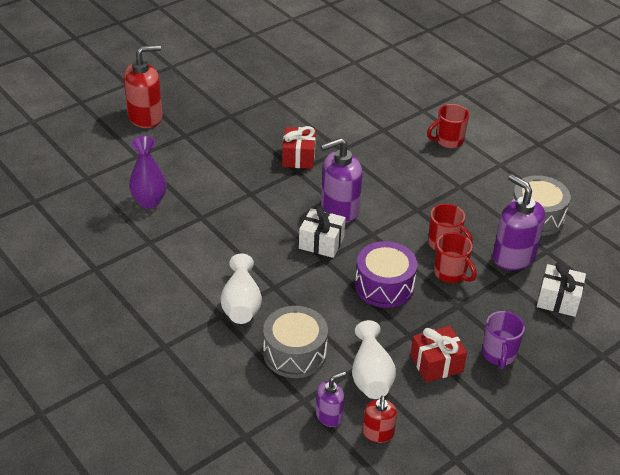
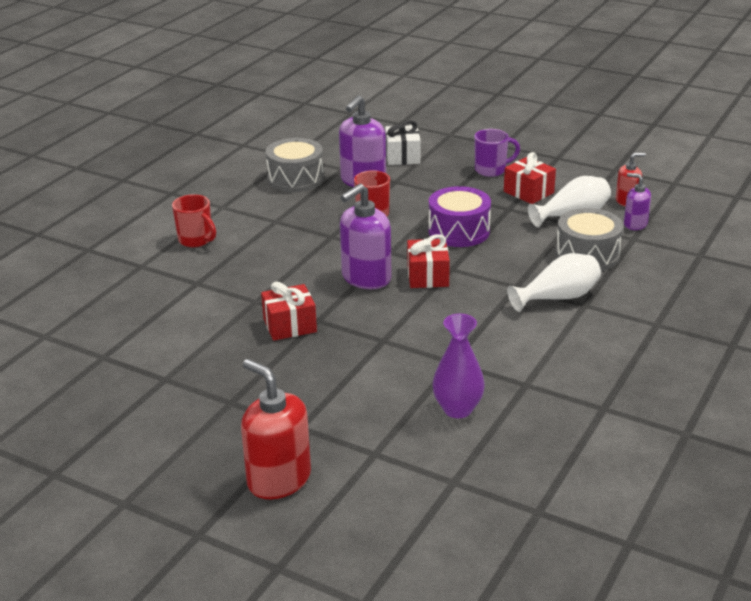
camera: 110 degrees left, 10 degrees down
white gift [299,206,346,258] -> red gift [407,234,450,288]
purple soap dispenser [321,138,363,223] -> purple soap dispenser turned 90 degrees clockwise [340,184,392,289]
red mug [434,232,477,283] -> none

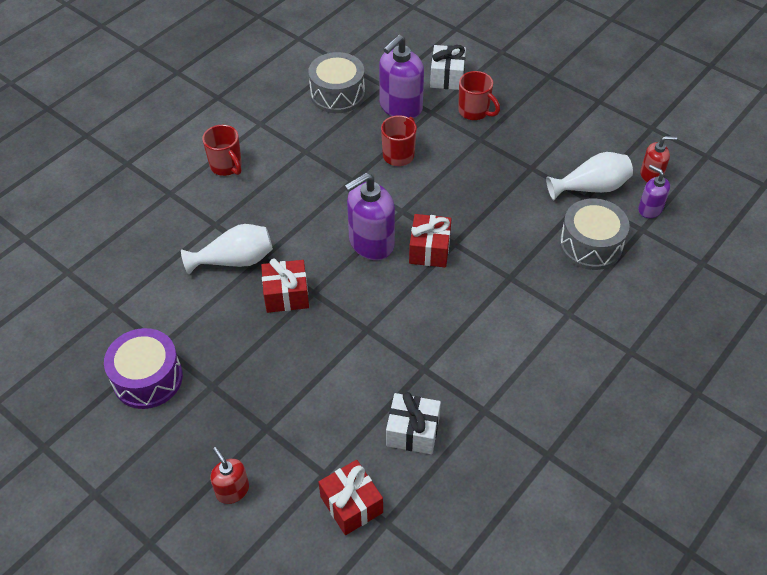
camera: 10 degrees right, 20 degrees up
red soap dispenser [241,359,311,499] -> red soap dispenser [210,447,249,504], size x0.56
purple drum [428,186,491,247] -> purple drum moved to [104,328,183,409]
purple vase [433,314,485,418] -> white gift [386,392,441,454]
purple mug [474,129,520,177] -> none
red gift [504,152,556,204] -> red gift moved to [319,460,383,535]
white vase [507,253,601,312] -> white vase moved to [181,224,273,275]
none -> red mug [458,71,500,120]

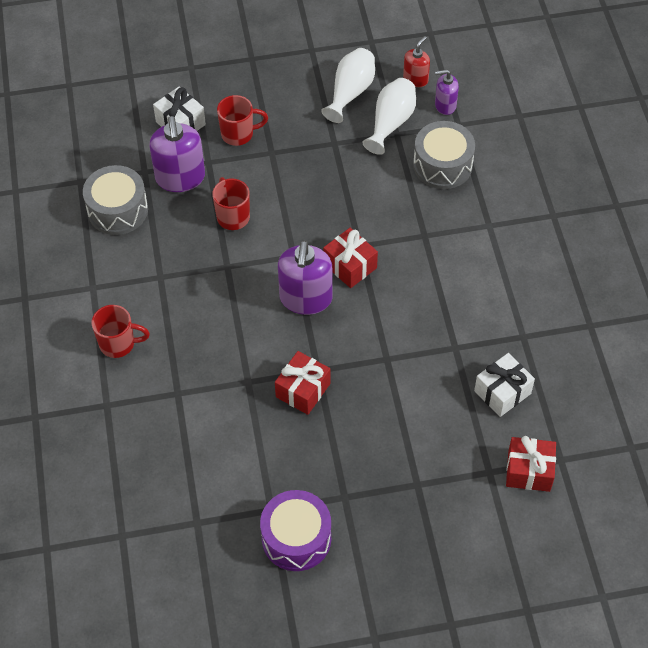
camera: 50 degrees left, 5 degrees up
white vase [181,224,273,275] -> white vase moved to [321,48,375,123]
red soap dispenser [210,447,249,504] -> none

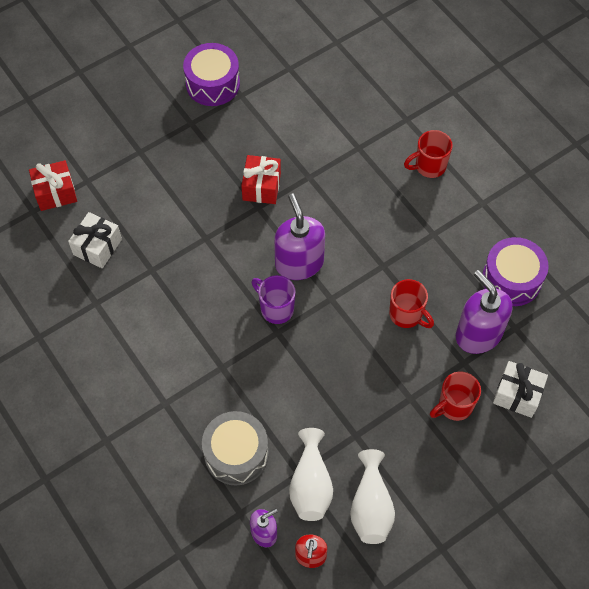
camera: 155 degrees right, 5 degrees up
grey drum [83,165,148,235] -> purple drum [483,237,549,306]
red gift [323,228,378,288] -> purple mug [252,275,296,324]

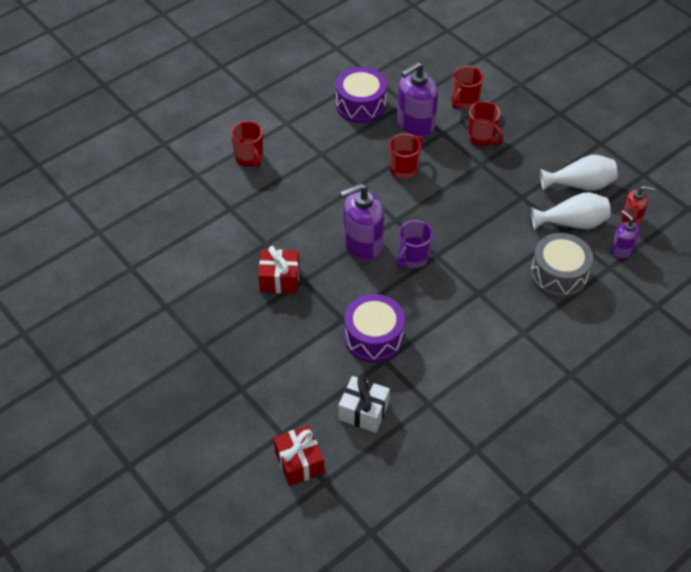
camera: 95 degrees left, 10 degrees down
purple drum [183,43,240,106] -> purple drum moved to [344,294,405,363]
white gift [493,361,548,418] -> red mug [452,66,483,110]

